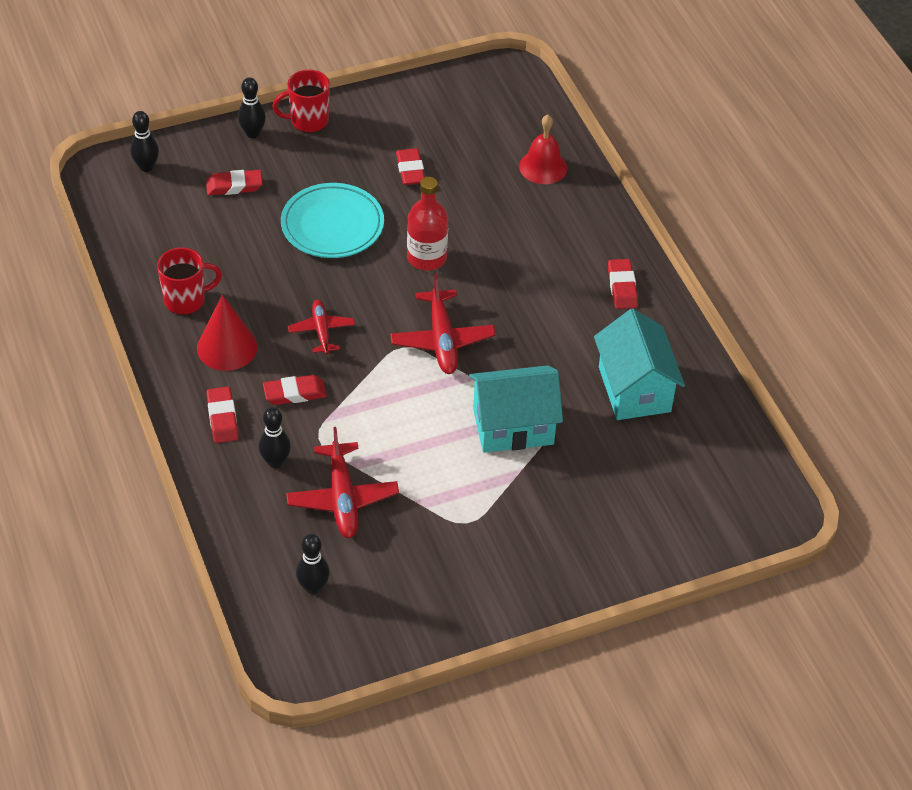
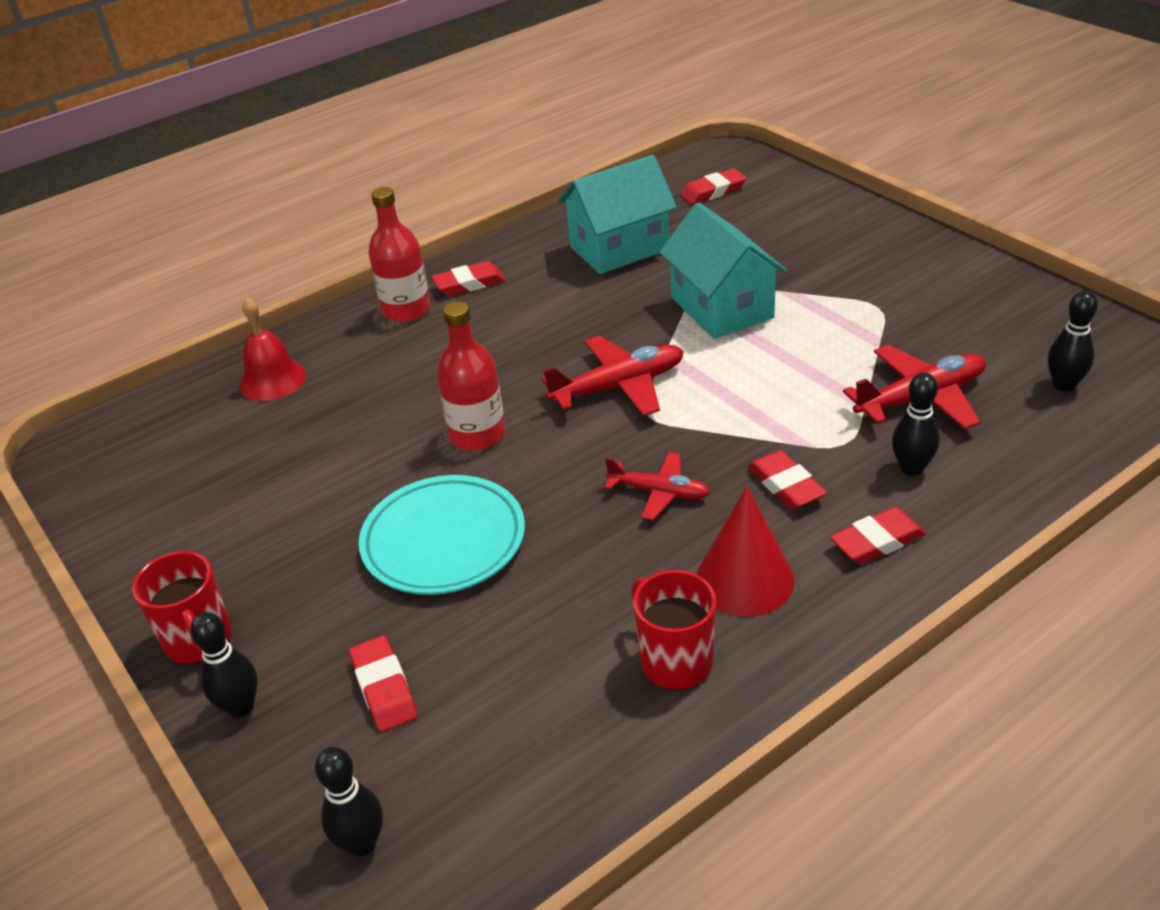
camera: 100 degrees left, 10 degrees down
red plane [288,300,355,354] -> red plane turned 135 degrees counterclockwise [604,452,710,520]
red eraser [396,148,425,185] -> red eraser moved to [680,169,746,205]
none -> red bottle [368,187,430,322]

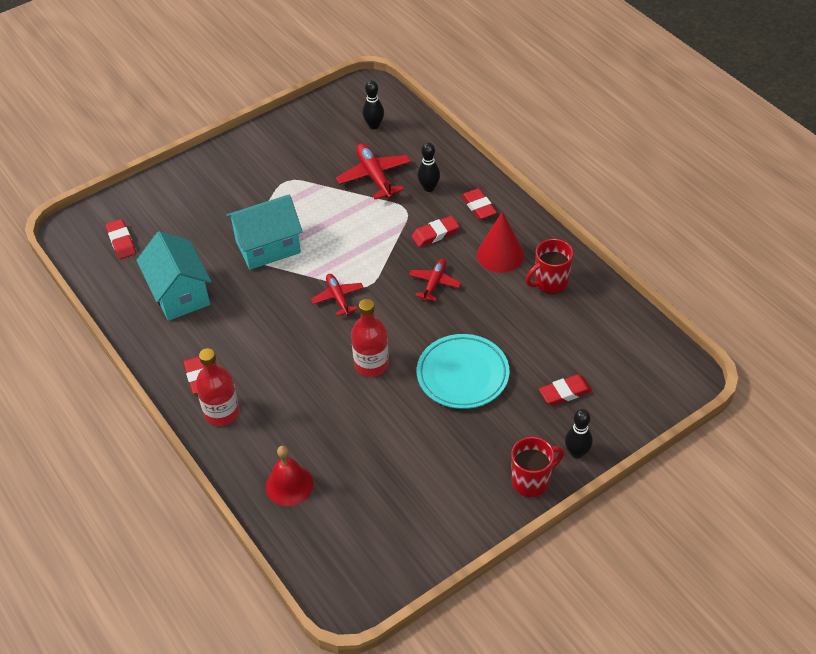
camera: 90 degrees left, 10 degrees up
black bowling pin [315,747,383,857] -> none
red plane [541,336,684,416] -> red plane [311,274,364,316], size x0.64

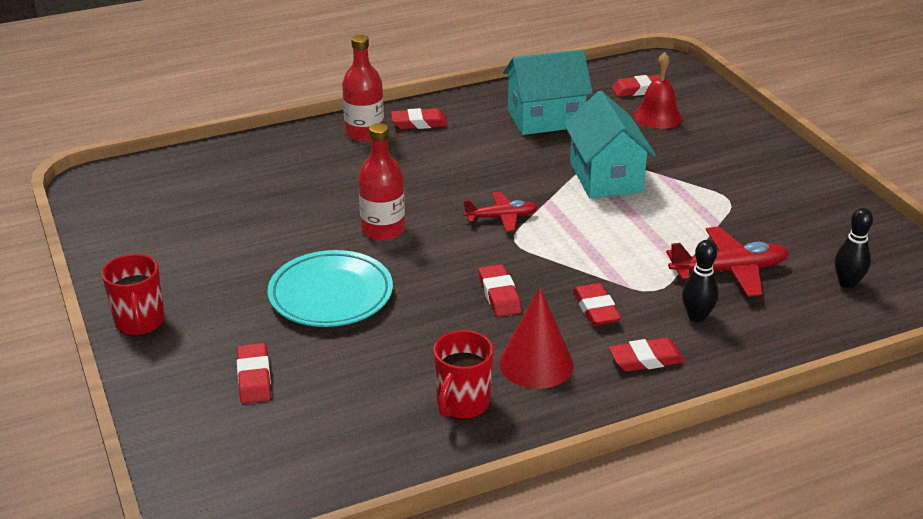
camera: 100 degrees right, 15 degrees down
red bell [266,446,313,506] -> red bell moved to [634,52,682,129]
red plane [409,259,461,301] -> red eraser [479,264,522,317]
red mug [526,239,574,294] -> red mug turned 135 degrees counterclockwise [433,330,494,420]
black bowling pin [565,409,593,459] -> none

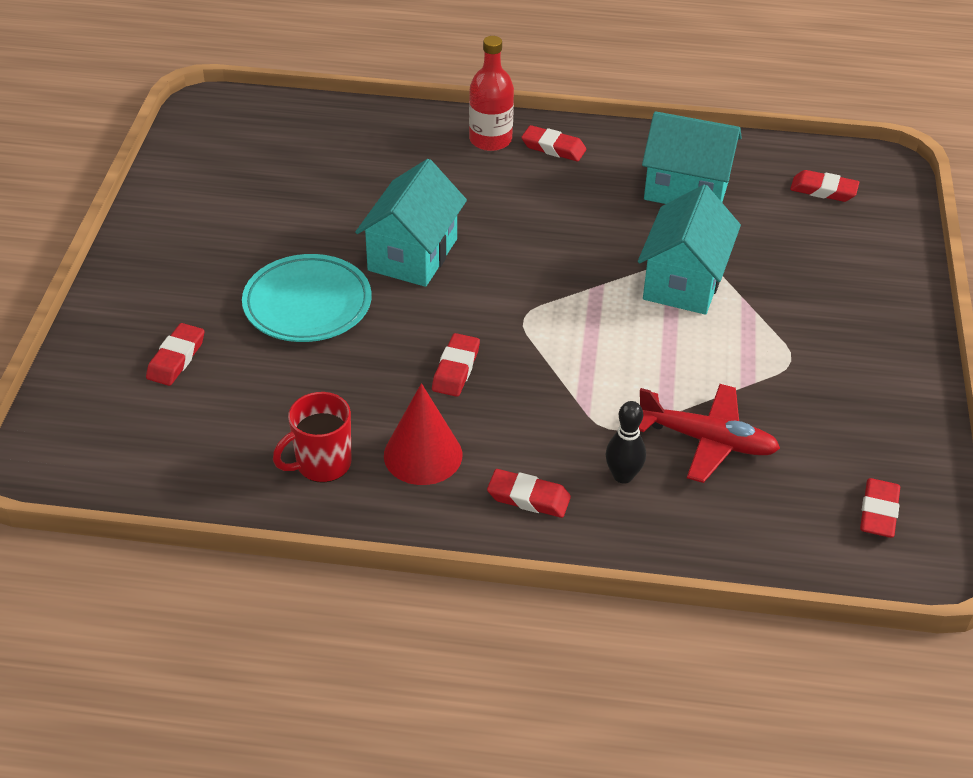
camera: 30 degrees right, 10 degrees up
red mug [102,254,164,336] -> none
red bottle [358,123,405,240] -> turquoise house [355,159,467,287]
red plane [464,192,538,232] -> none
red eraser [573,283,621,326] -> red eraser moved to [860,478,900,538]
red bell [634,52,682,129] -> none
black bowling pin [835,208,873,289] -> none

